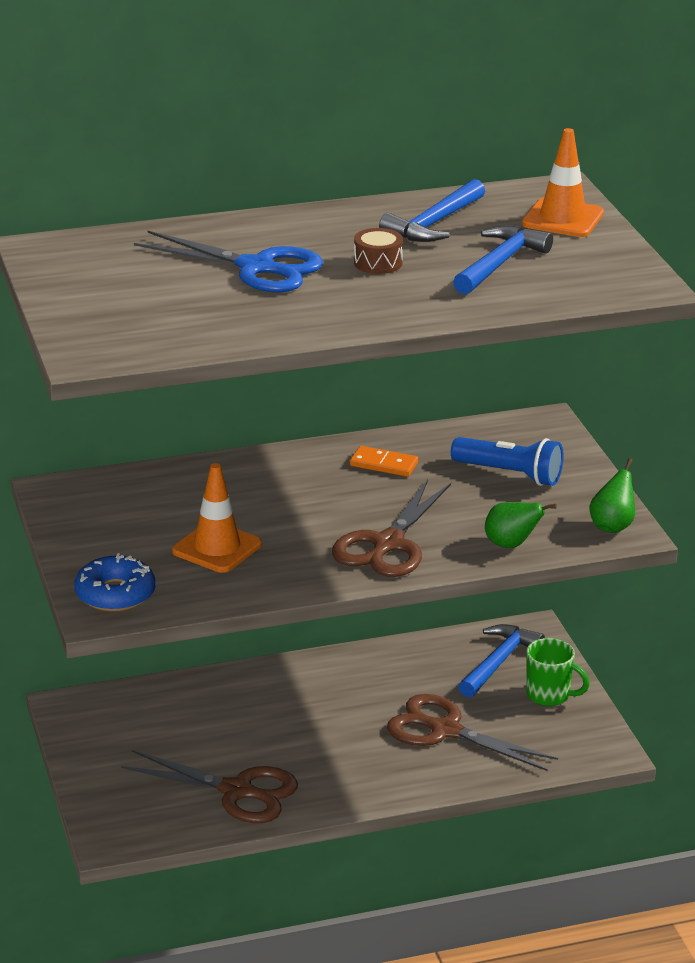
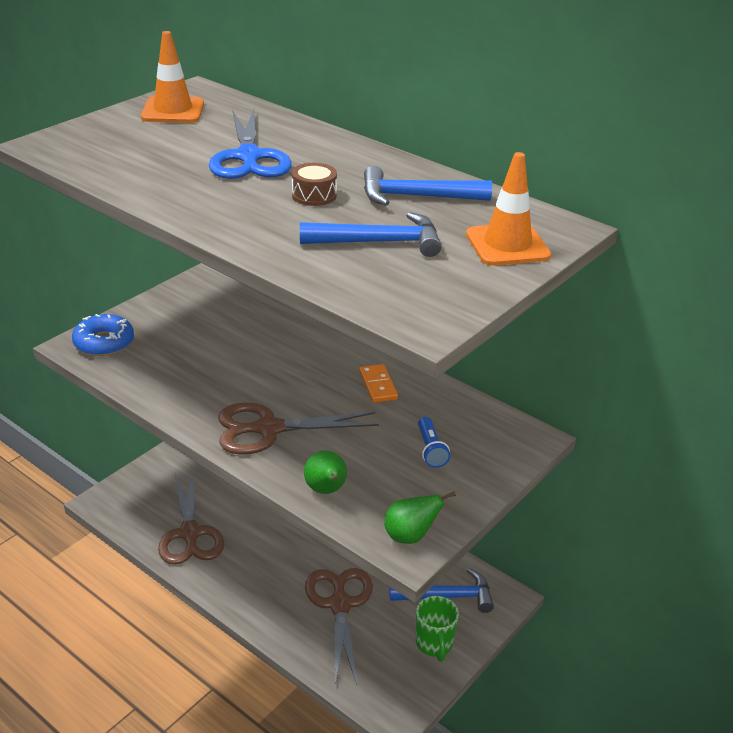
camera: 55 degrees right, 5 degrees up
orange traffic cone [172,463,262,573] -> orange traffic cone moved to [141,31,204,123]
blue flashlight [451,437,564,486] -> blue flashlight [418,417,450,468], size x0.63

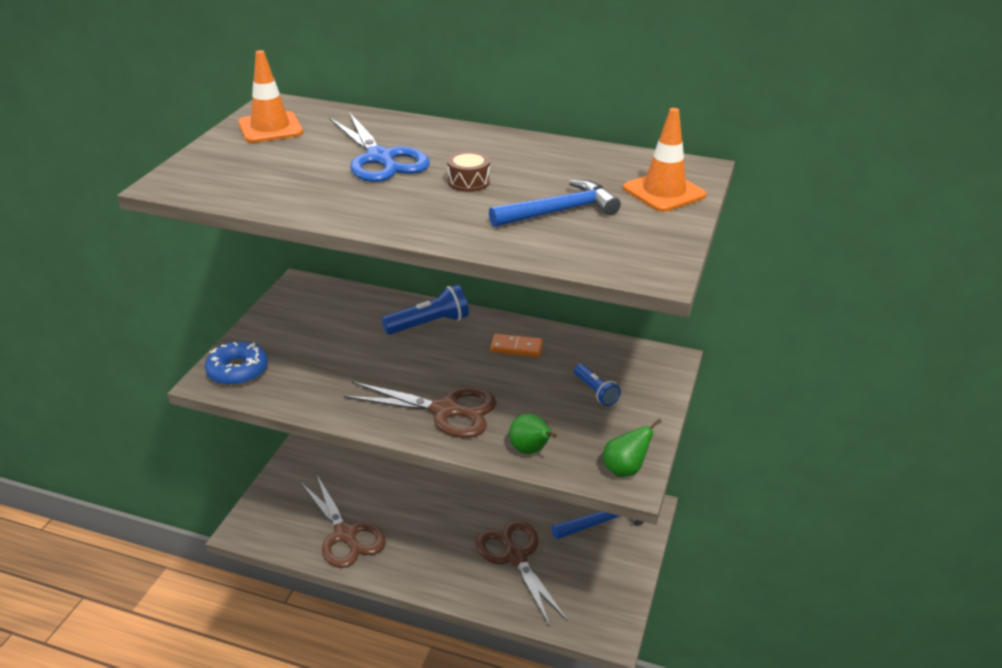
camera: 20 degrees left, 0 degrees up
brown scissors [218,403,379,454] -> brown scissors turned 135 degrees counterclockwise [344,382,497,438]
orange domino [359,364,398,403] -> orange domino turned 45 degrees counterclockwise [490,334,543,357]
blue hammer [364,166,492,206] -> none
green mug [416,596,459,661] -> none
none -> blue flashlight [382,285,469,335]

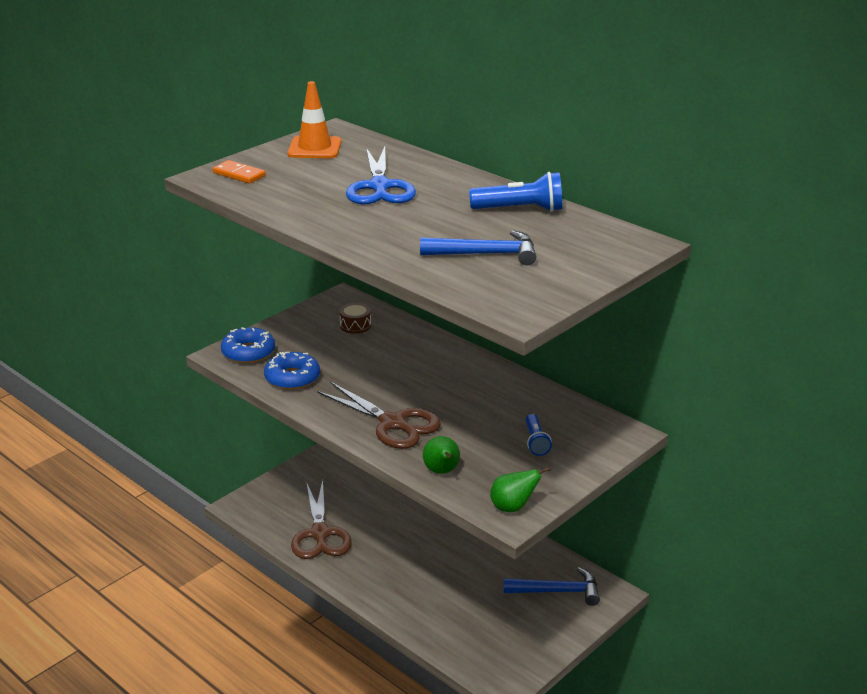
camera: 25 degrees right, 5 degrees down
blue flashlight [382,285,469,335] -> blue flashlight moved to [469,172,562,212]
brown drum [447,151,490,192] -> brown drum moved to [339,303,371,334]
brown scissors [476,520,568,627] -> none
orange domino [490,334,543,357] -> orange domino moved to [213,160,266,184]
orange traffic cone [623,108,706,212] -> none
none -> blue donut [264,352,320,390]

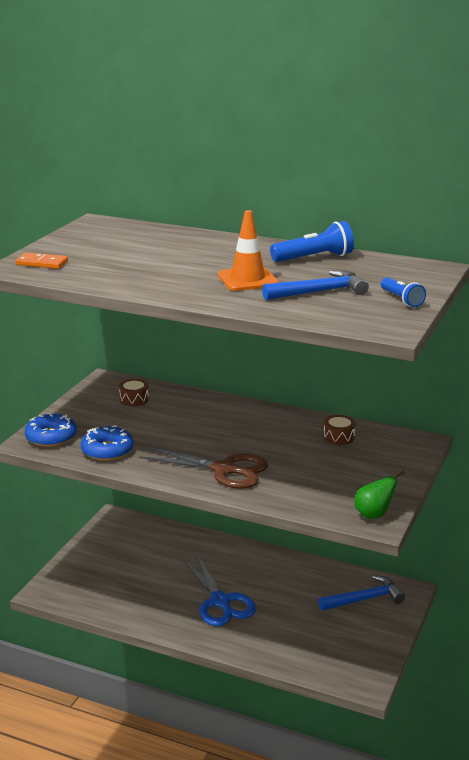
camera: 20 degrees left, 5 degrees down
orange traffic cone [287,81,342,158] -> orange traffic cone moved to [218,210,279,291]
brown scissors [291,480,352,559] -> none
blue scissors [346,146,416,204] -> blue scissors moved to [183,554,256,626]
green pear [423,436,460,474] -> none
blue flashlight [526,414,552,456] -> blue flashlight moved to [381,277,426,307]
none -> brown drum [323,415,355,445]

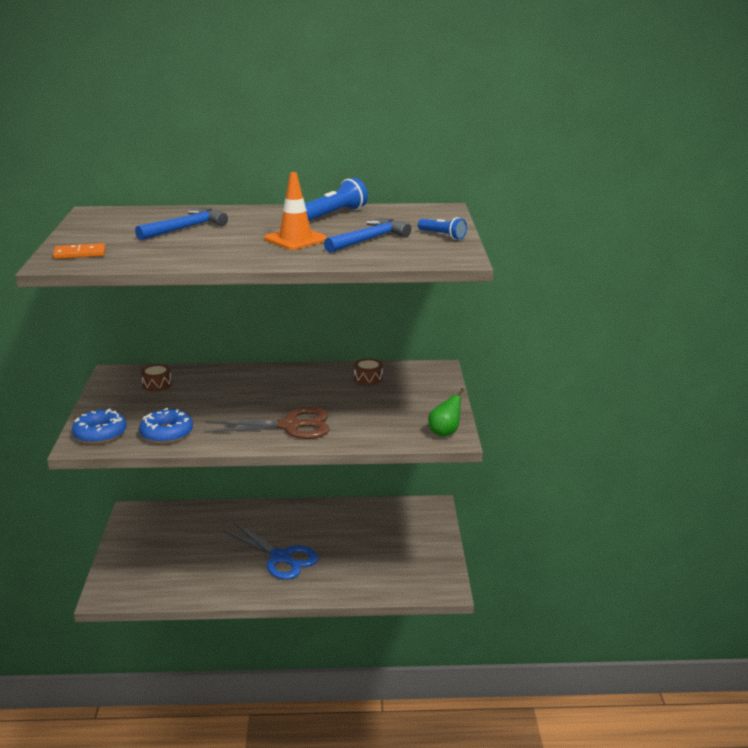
camera: 25 degrees left, 0 degrees up
blue hammer [318,575,405,611] -> blue hammer moved to [135,208,228,240]

